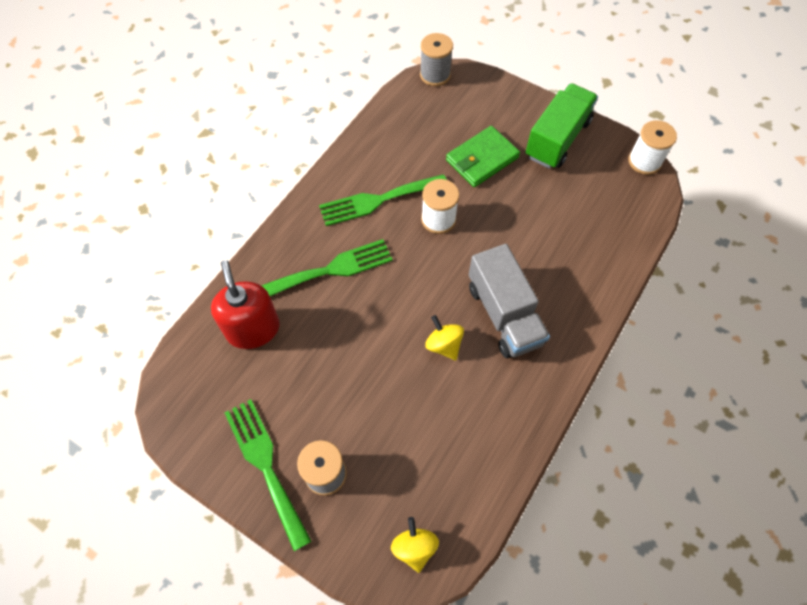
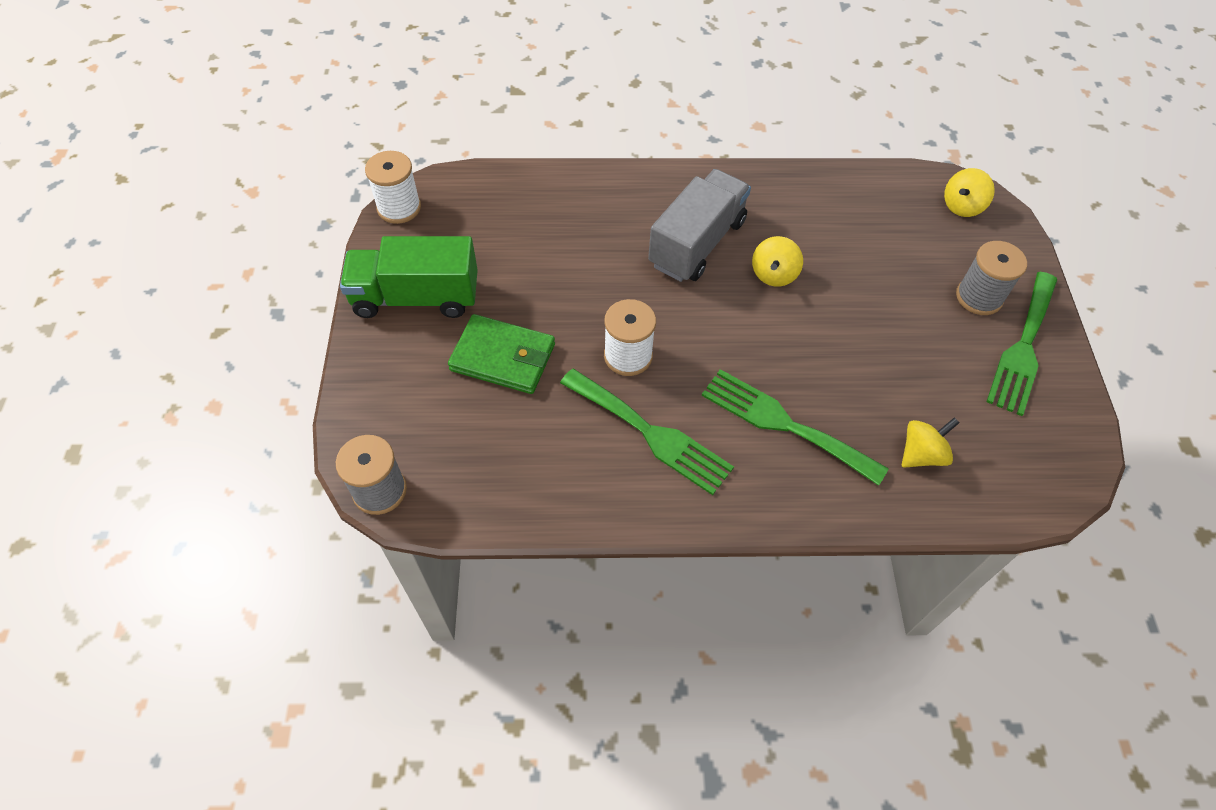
camera: 125 degrees left, 5 degrees down
red soap dispenser [211,260,280,349] -> yellow spinning top [902,417,960,468]

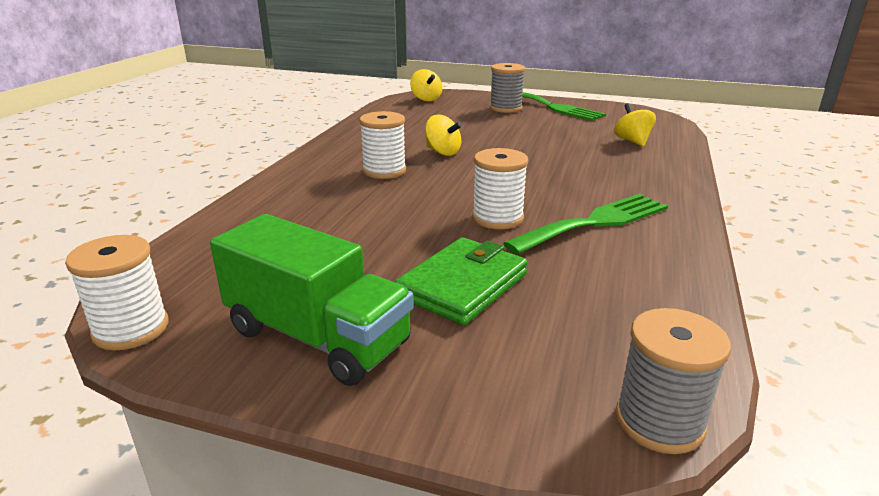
camera: 70 degrees left, 30 degrees down
green truck [340,236,478,318] -> green truck turned 75 degrees counterclockwise [210,214,414,386]
grey truck [648,169,751,282] -> white spool [360,111,406,179]
green fork [702,369,889,486] -> none

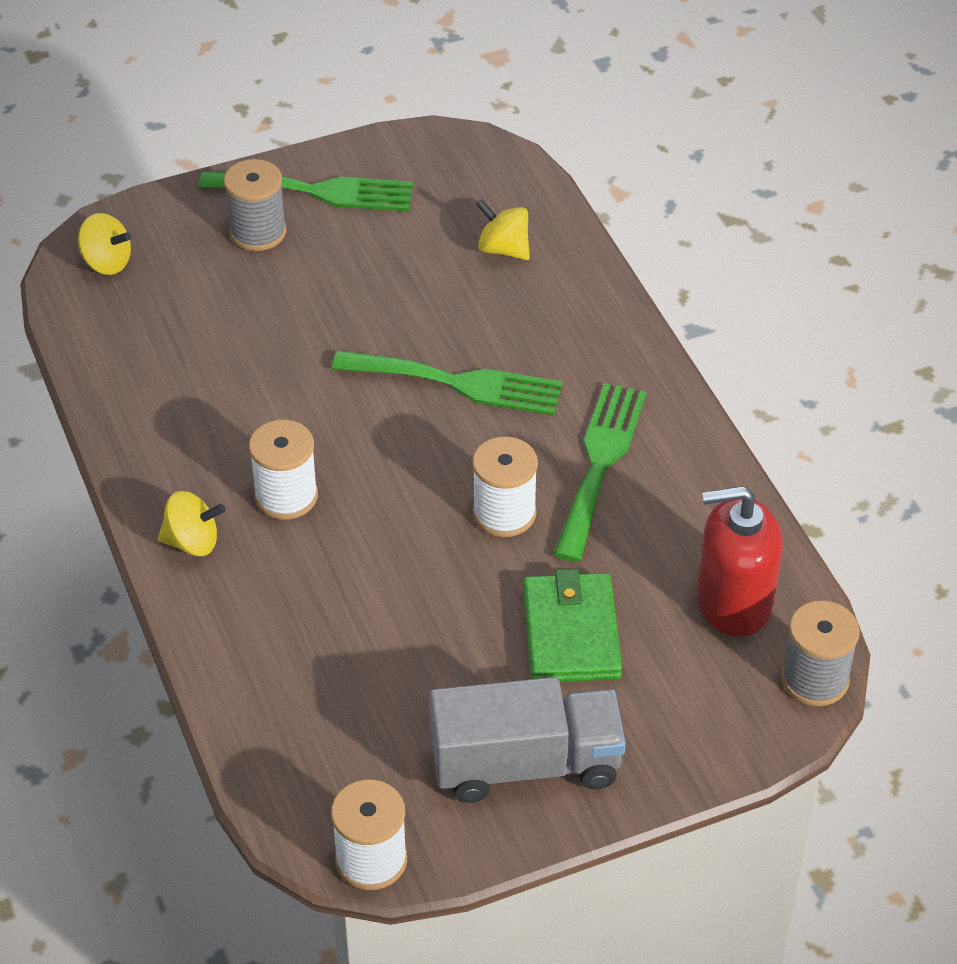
camera: 40 degrees left, 20 degrees up
green truck [210,214,414,386] -> grey truck [429,677,626,803]
yellow spinning top [425,115,462,156] -> yellow spinning top moved to [158,491,226,556]
none -> green fork [332,351,563,415]
none -> red soap dispenser [697,486,783,637]

